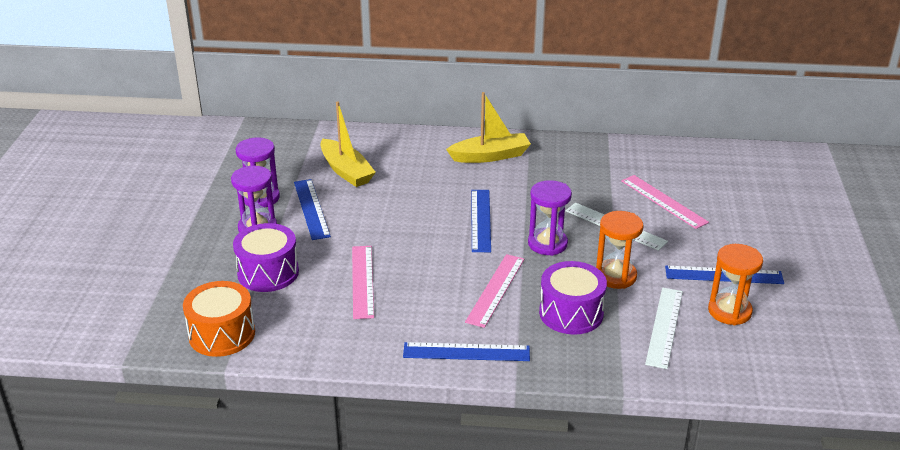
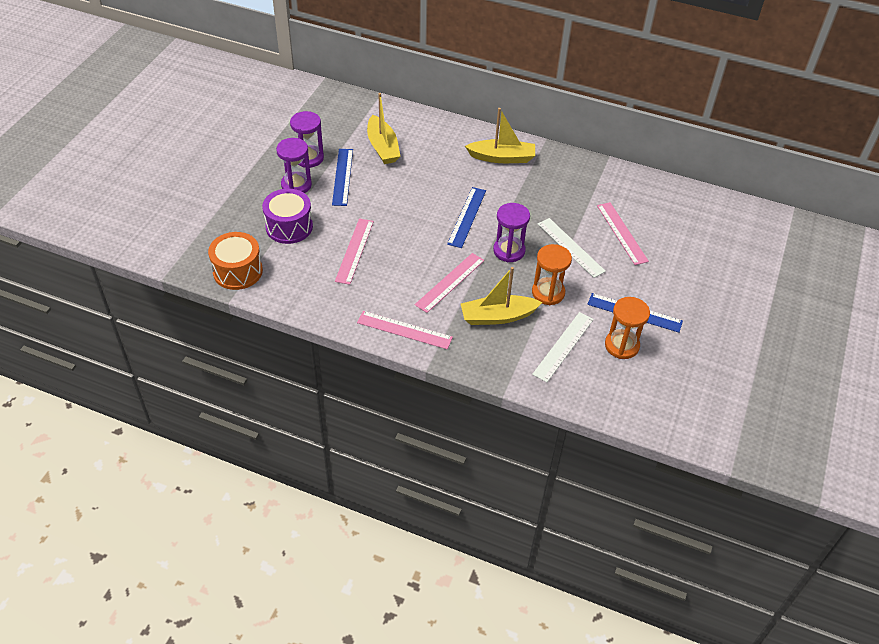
camera: 15 degrees right, 15 degrees up
blue ruler [403,342,530,361] -> pink ruler [357,311,453,349]
purple drum [539,261,607,335] -> yellow boat [461,267,542,325]

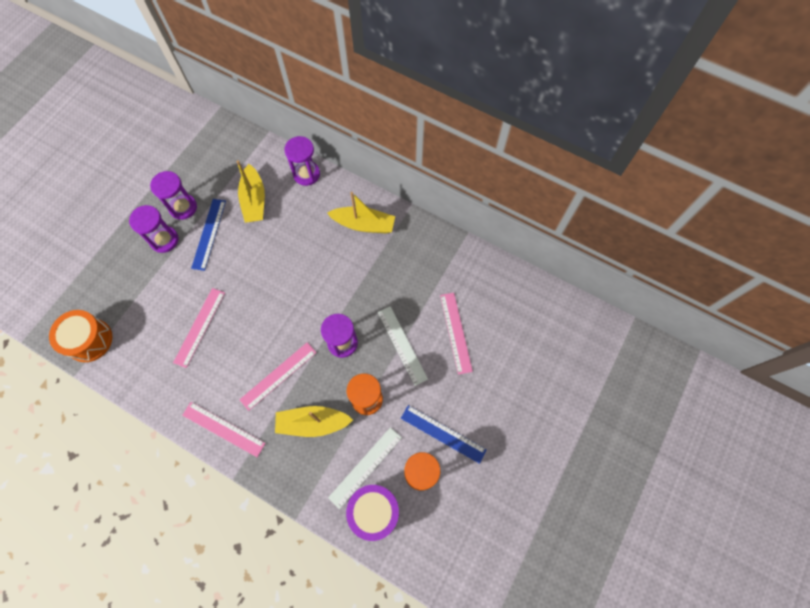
camera: 10 degrees right, 20 degrees up
purple drum [262,189,313,244] -> purple drum moved to [346,485,399,541]
blue ruler [447,187,486,248] -> none
none -> purple hourglass [284,136,320,186]

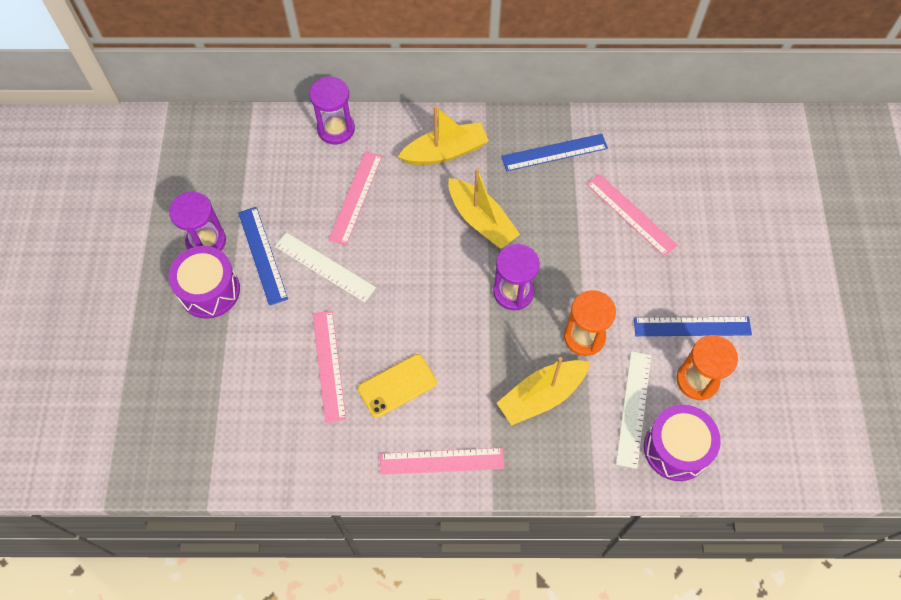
camera: 30 degrees left, 5 degrees down
orange drum [49,310,112,362] -> none
purple hourglass [129,205,179,253] -> purple drum [168,246,240,319]
yellow boat [236,161,265,223] -> yellow boat moved to [448,168,520,249]
pink ruler [239,342,317,411] -> pink ruler moved to [328,151,382,246]
white ruler [378,306,428,386] -> white ruler moved to [275,232,376,303]
none -> yellow phone [358,354,437,418]
none -> blue ruler [501,134,608,171]

